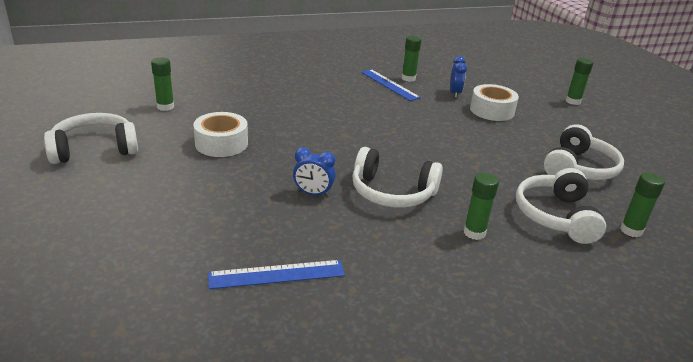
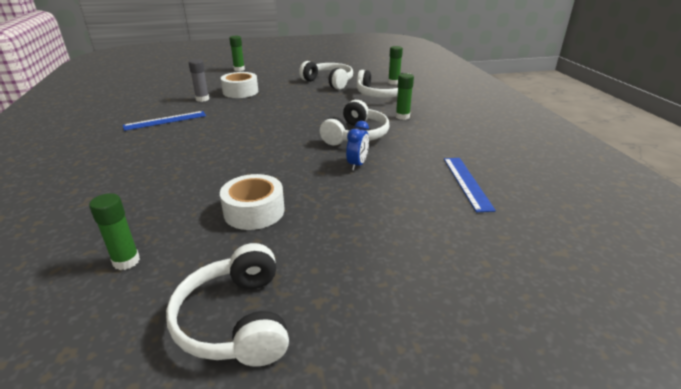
camera: 80 degrees left, 0 degrees up
green glue stick [402,36,421,82] -> none
blue clock [450,56,467,98] -> grey glue stick [188,59,209,102]

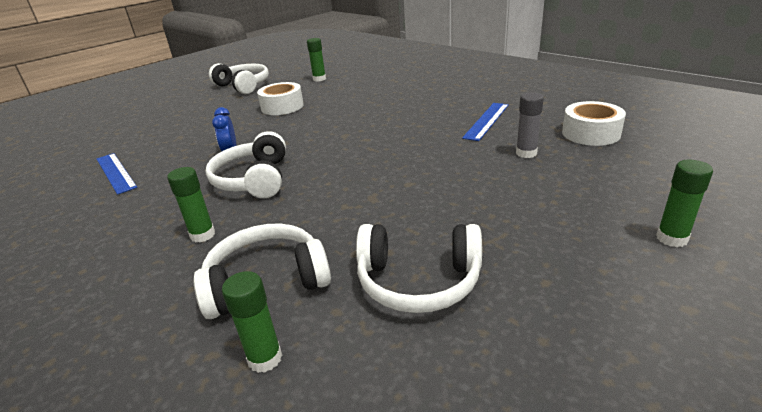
camera: 150 degrees right, 0 degrees up
white tape [221,72,258,98] -> white tape moved to [562,101,626,146]

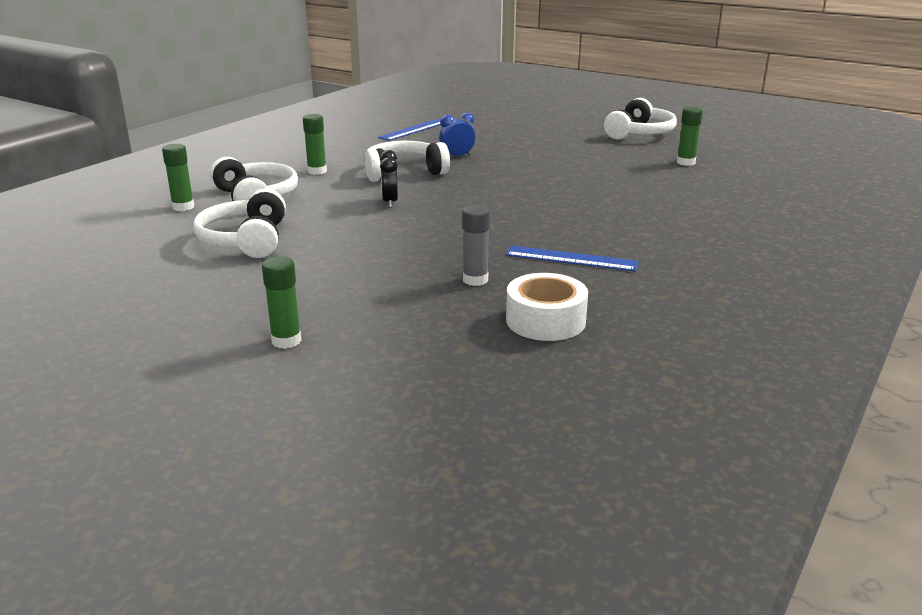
camera: 75 degrees right, 5 degrees down
white tape [257,82,304,115] -> none
none -> black clock [380,150,398,208]

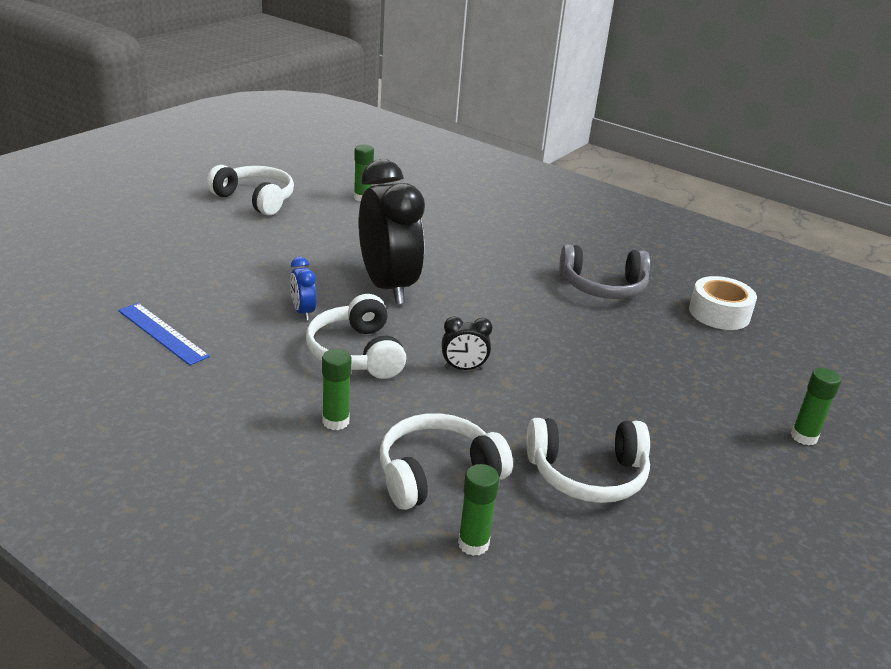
camera: 90 degrees left, 5 degrees up
grey glue stick [462,205,490,286] -> none
blue ruler [505,245,639,272] -> grey headphones [559,244,650,299]
none -> black clock [359,159,425,304]

